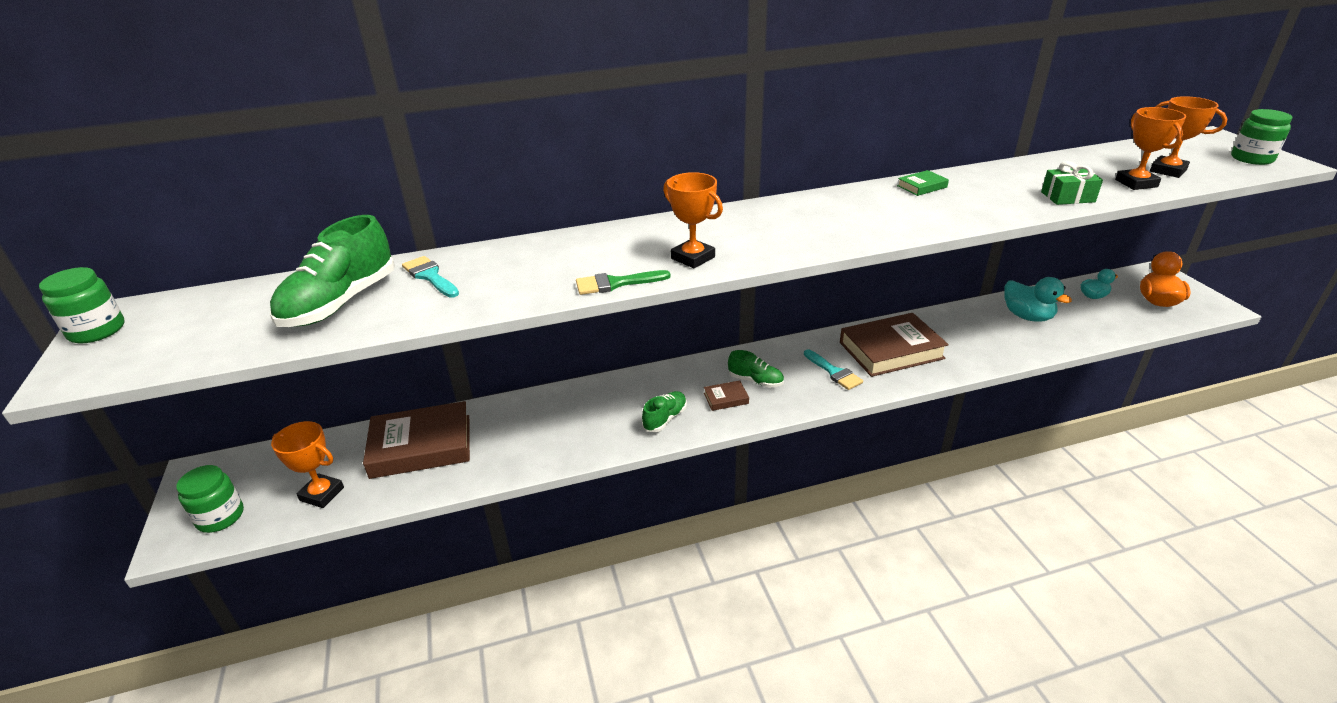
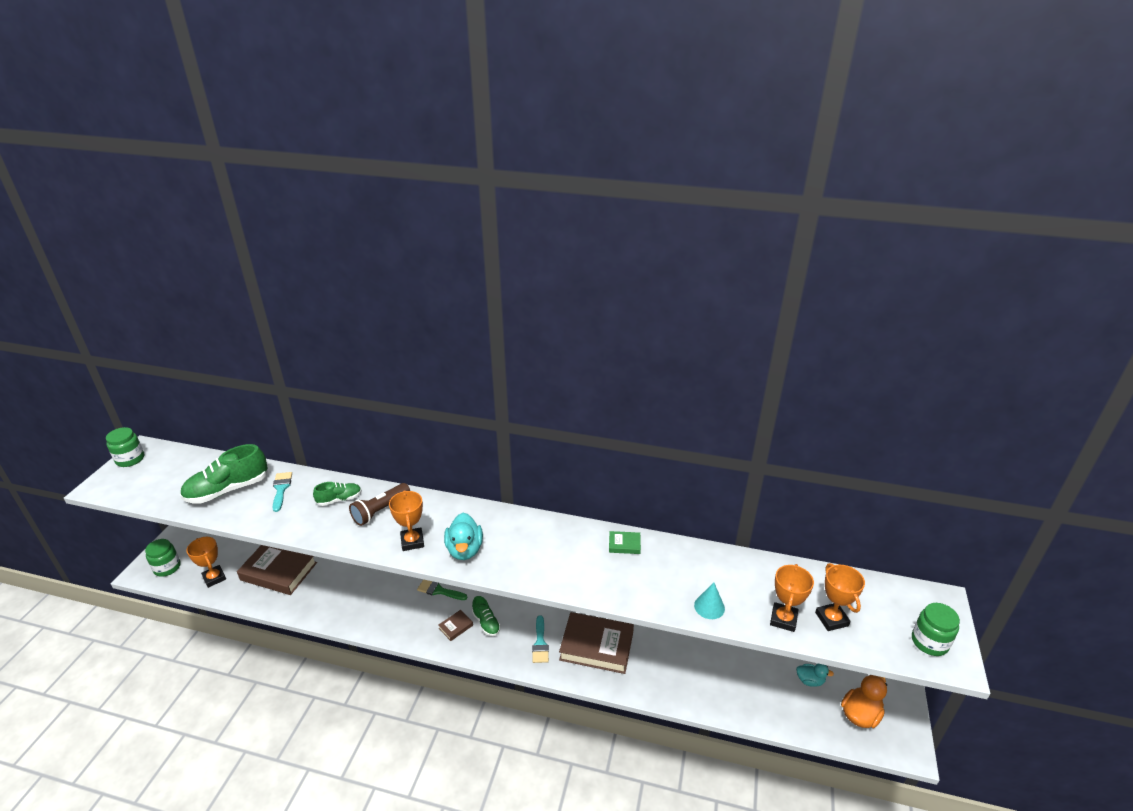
camera: 30 degrees right, 0 degrees up
green brush [576,270,671,295] -> green brush moved to [417,579,467,600]
green shoe [642,391,687,432] -> green shoe moved to [313,482,362,506]
brown book [704,380,749,411] -> brown book turned 60 degrees counterclockwise [438,610,473,641]
turquoise duck [1004,277,1072,322] -> turquoise duck moved to [444,513,483,560]
green gift [1041,161,1103,205] -> turquoise cone [694,582,725,619]
none -> brown flashlight [349,483,410,526]

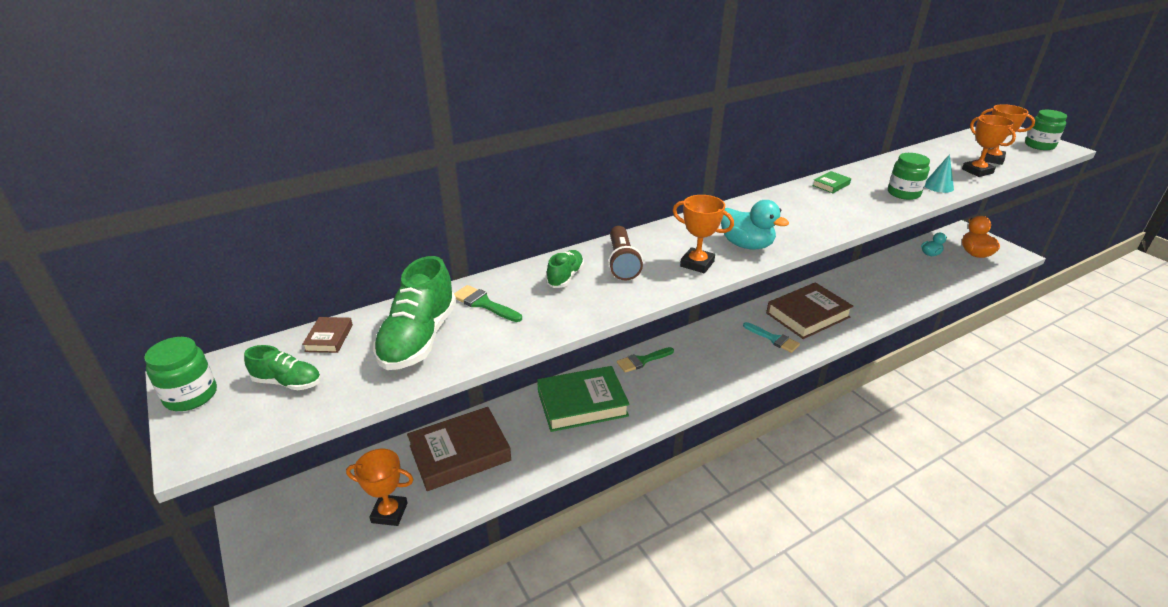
camera: 45 degrees left, 0 degrees up
green jar [145,539,181,577] -> green jar moved to [888,153,930,200]
turquoise brush [273,472,292,512] -> green brush [454,285,522,322]
brown book [438,610,473,641] -> brown book moved to [302,317,353,353]
green shoe [472,596,501,636] -> green shoe moved to [244,345,321,390]
none -> green book [537,366,630,432]

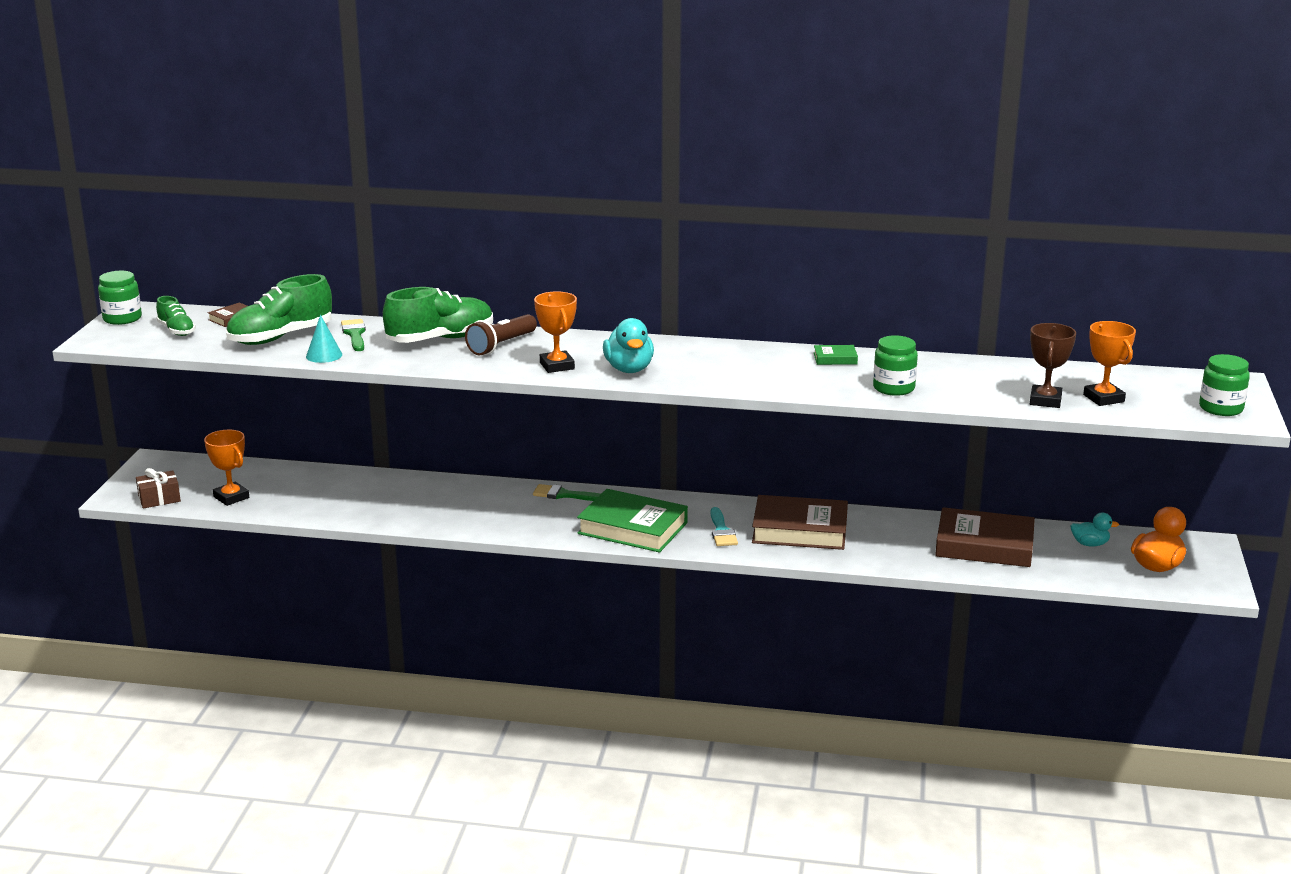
camera: 40 degrees right, 10 degrees down
brown book [407,407,511,491] -> brown book moved to [935,507,1035,567]
green book [537,366,630,432] -> green book moved to [577,489,688,553]
green shoe [546,250,584,288] -> green shoe [383,287,493,343], size x1.85
turquoise cone [925,154,954,193] -> turquoise cone moved to [306,315,342,363]
orange trophy [962,115,1016,177] -> brown trophy [1030,323,1076,408]
none -> brown gift [136,468,181,508]

